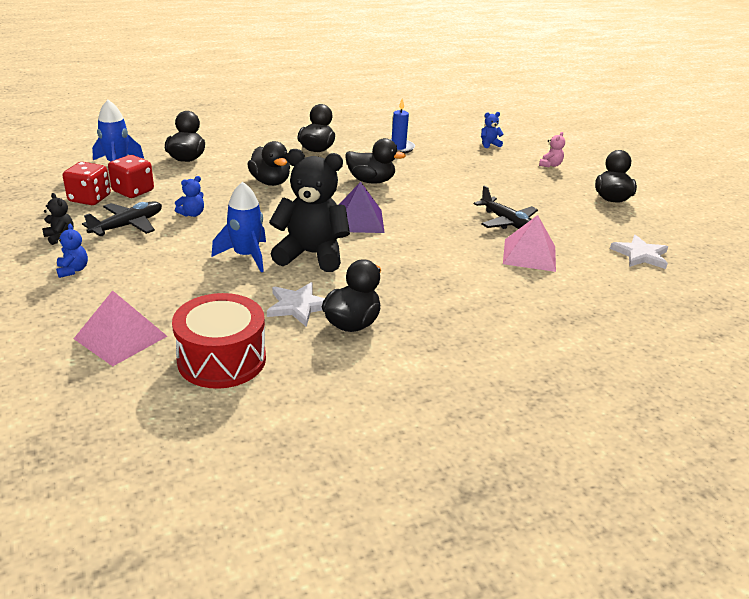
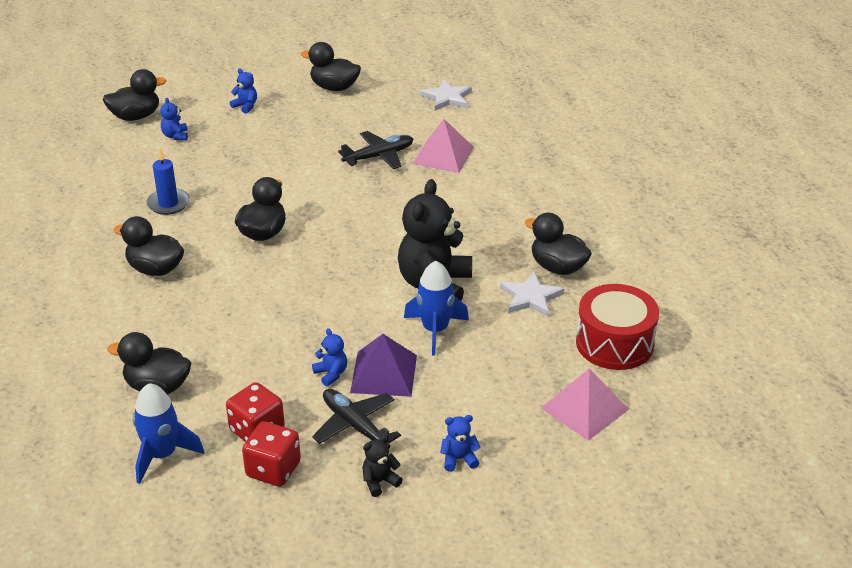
camera: 80 degrees left, 5 degrees up
black duck [247,141,290,186] -> black duck moved to [103,69,166,121]
purple pyramid [339,182,385,233] -> purple pyramid moved to [350,334,417,397]
pink teddy bear [539,132,565,168] -> blue teddy bear [230,69,257,114]

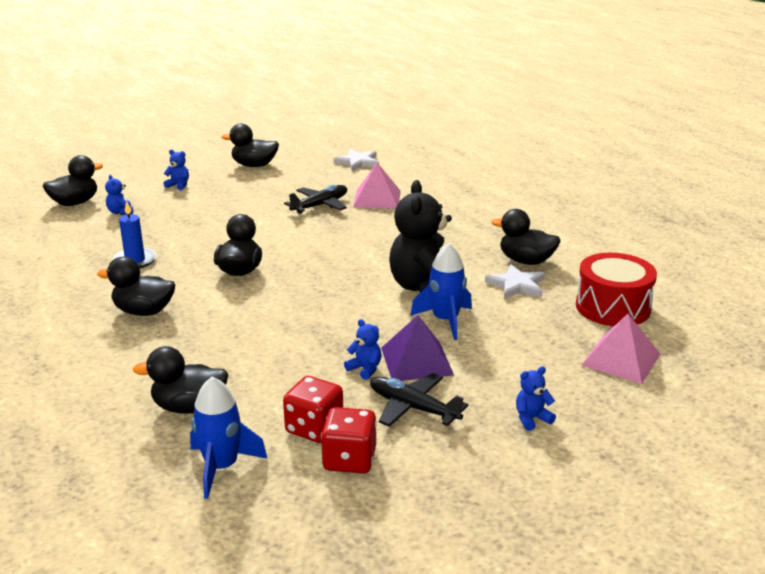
camera: 15 degrees left, 10 degrees down
black teddy bear [362,435,403,497] -> none

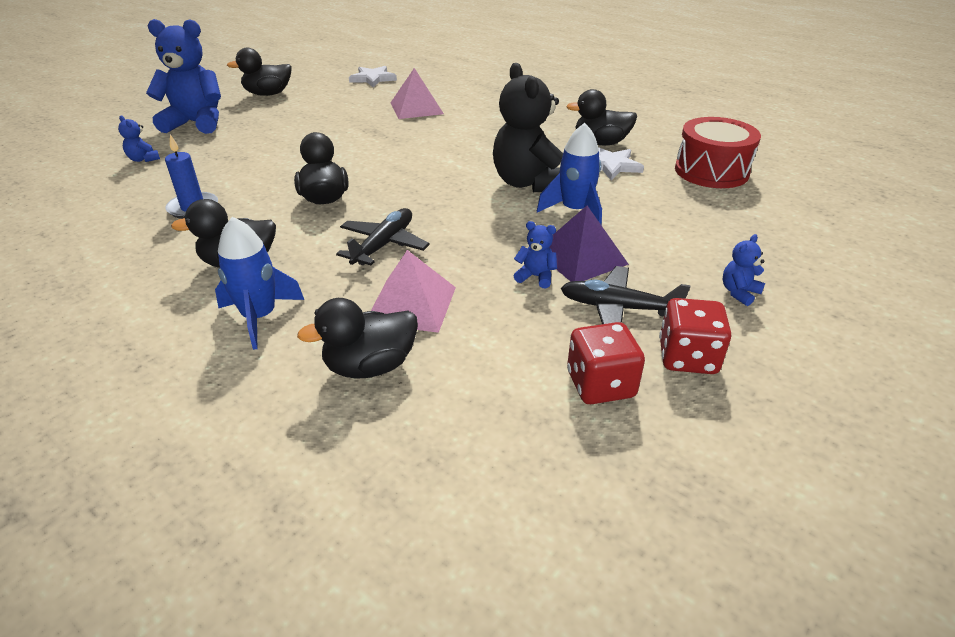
camera: 20 degrees left, 10 degrees up
black duck [43,155,103,206] -> none
blue teddy bear [163,150,189,190] -> blue teddy bear [146,19,221,134], size x2.39
blue rocket [190,376,268,499] -> blue rocket moved to [215,217,304,350]
red dice [283,376,343,443] -> red dice moved to [659,298,731,374]
black plane [284,185,347,214] -> black plane moved to [336,208,430,265]
pink pyramid [581,314,660,384] -> pink pyramid moved to [371,250,456,333]

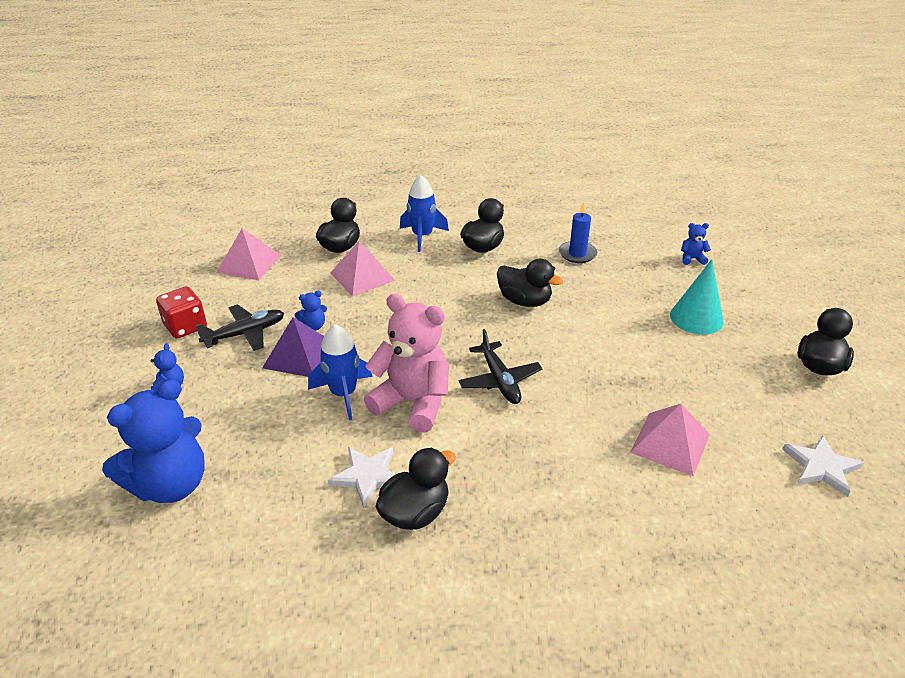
camera: 135 degrees right, 0 degrees up
blue teddy bear [146,19,221,134] -> blue teddy bear moved to [102,379,205,503]
black plane [336,208,430,265] -> black plane moved to [458,329,542,404]
black teddy bear [493,63,563,192] -> pink teddy bear [364,294,449,433]
red dice [567,322,645,404] -> none
red drum [675,117,761,188] -> none
none -> pink pyramid [216,228,281,280]
none -> turquoise cone [670,259,724,335]

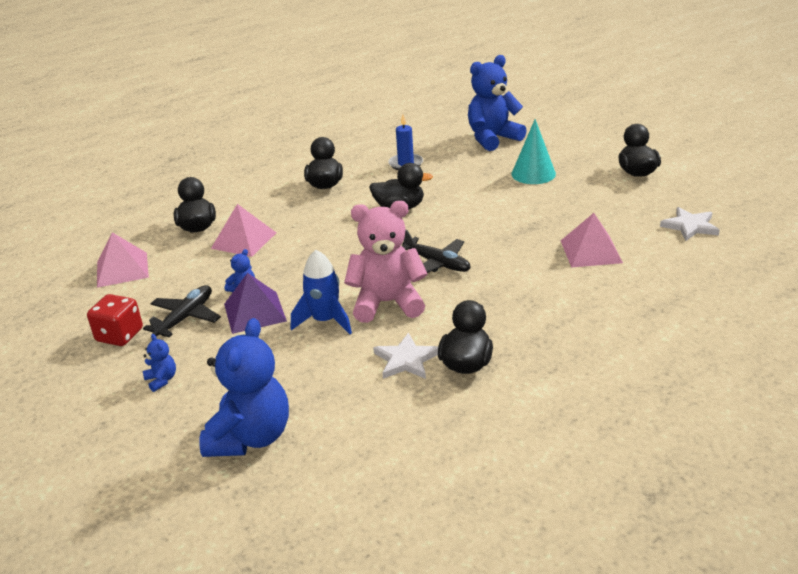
camera: 30 degrees left, 5 degrees down
blue rocket [400,175,449,252] -> none
blue teddy bear [681,223,711,265] -> blue teddy bear [468,55,527,151], size x2.39

